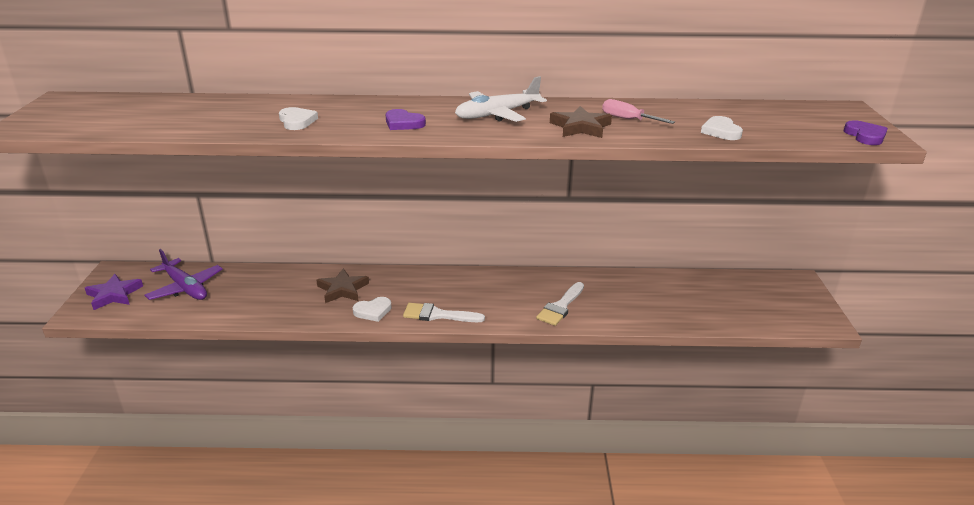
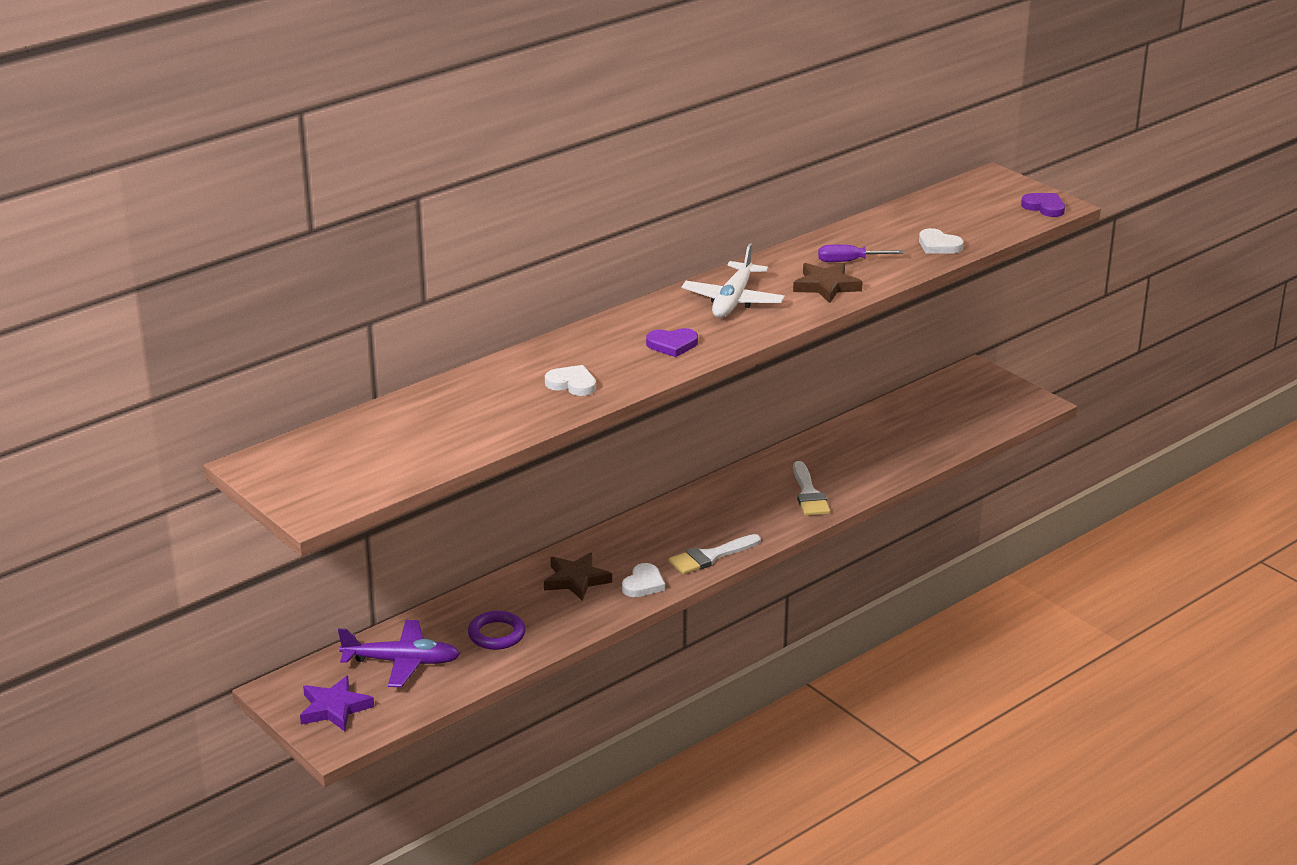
camera: 40 degrees left, 0 degrees up
pink screwdriver [602,99,675,124] -> purple screwdriver [818,245,904,262]
none -> purple ring [468,611,526,650]

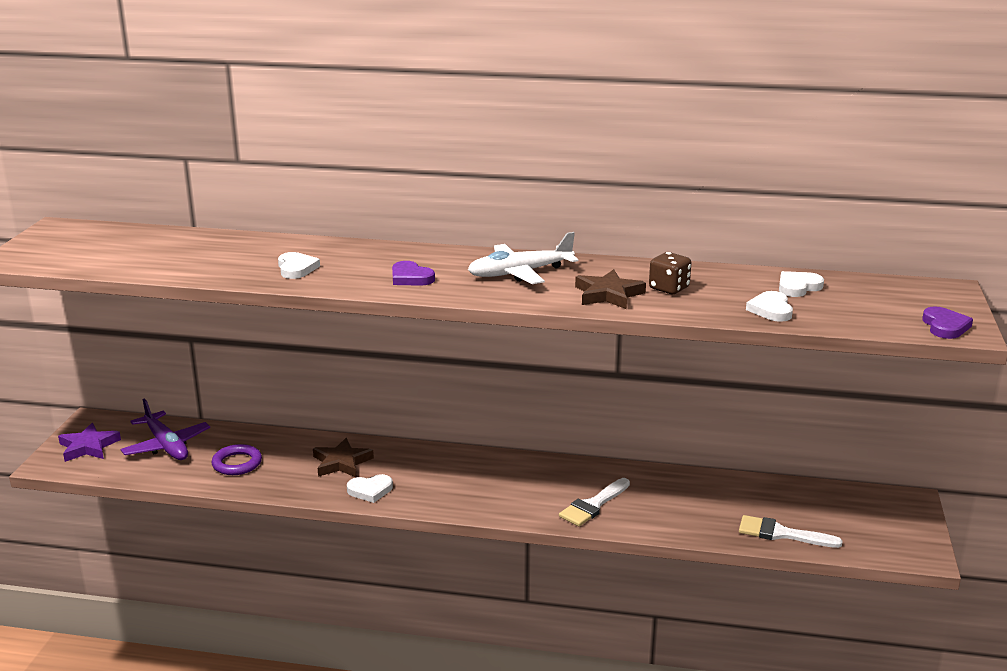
camera: 50 degrees right, 5 degrees down
white brush [669,534,761,574] -> white brush moved to [739,515,843,548]
purple screwdriver [818,245,904,262] -> brown dice [649,252,691,294]
none -> white heart [779,271,824,297]

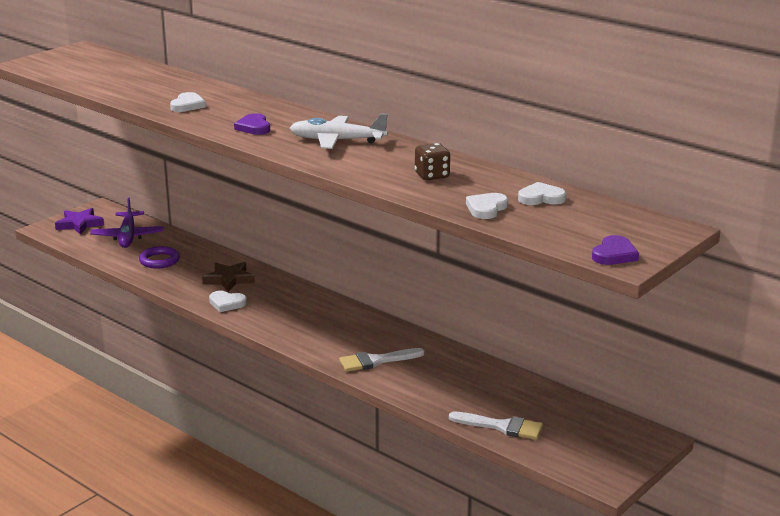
camera: 30 degrees right, 0 degrees up
brown star [575,269,646,309] -> none
white brush [739,515,843,548] -> white brush turned 150 degrees clockwise [449,411,543,440]

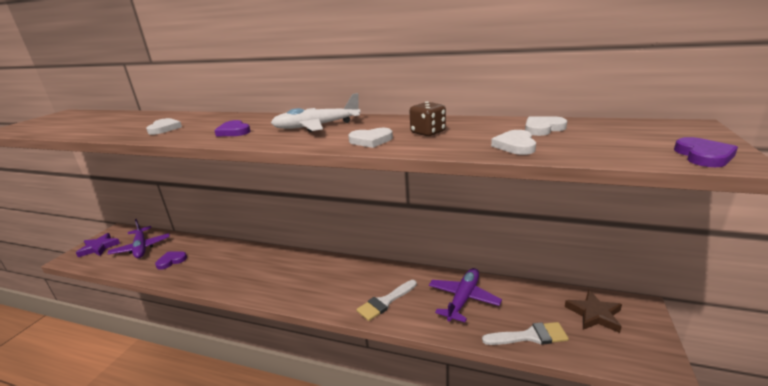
camera: 20 degrees left, 0 degrees up
purple ring [139,246,180,269] -> purple heart [155,251,187,270]
brown star [202,262,255,292] -> brown star moved to [565,290,622,333]
white heart [209,291,247,312] -> white heart moved to [348,128,393,148]
none -> purple plane [429,268,502,322]

